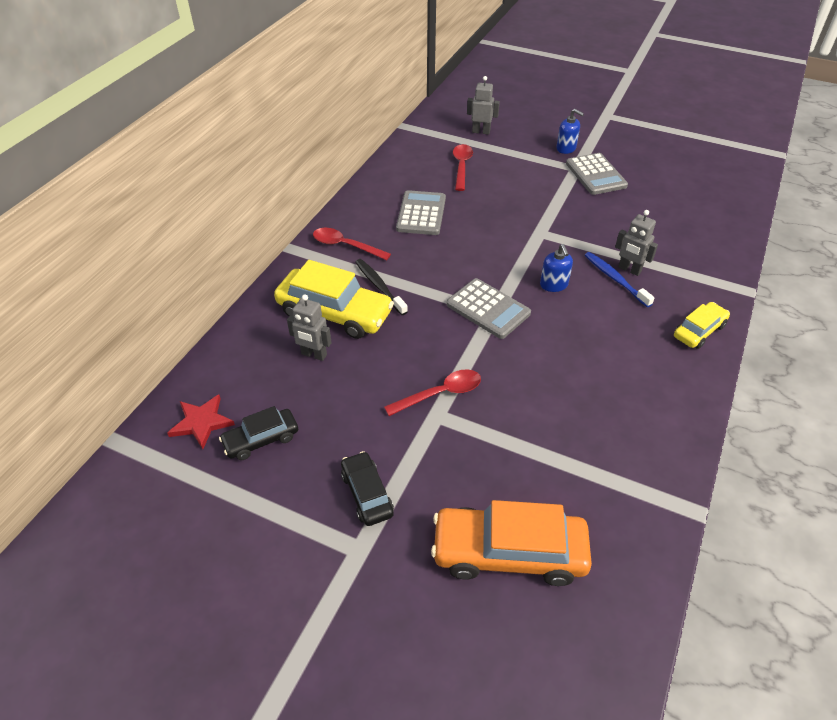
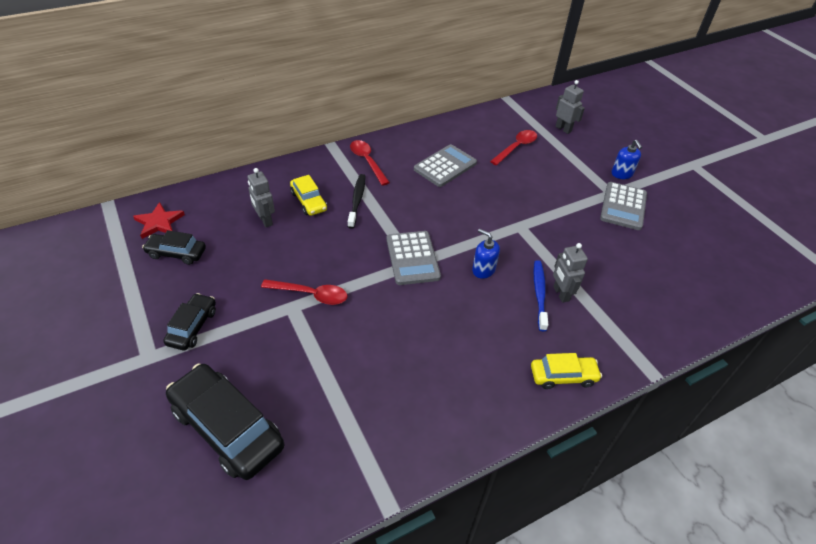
camera: 35 degrees right, 0 degrees up
yellow car [274,260,394,339] -> yellow car [290,175,327,216], size x0.55
orange car [431,500,592,586] -> black car [166,364,284,480]
blue soap dispenser [540,244,573,292] -> blue soap dispenser turned 105 degrees clockwise [472,229,500,279]

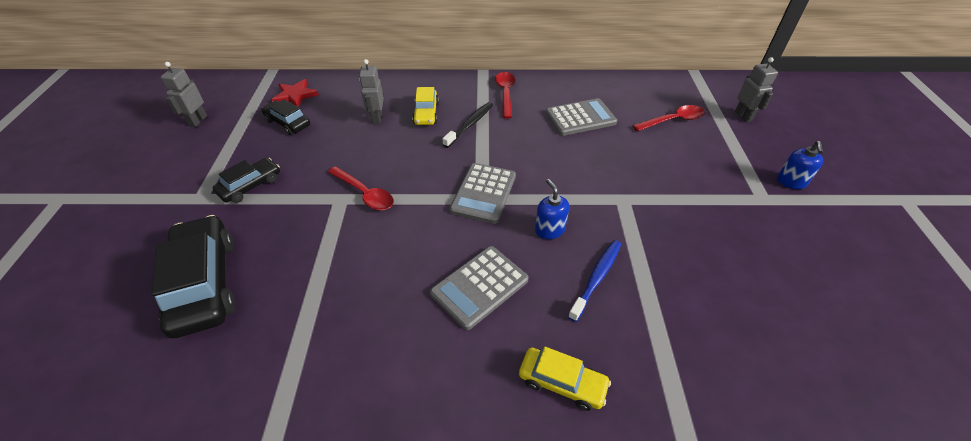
camera: 30 degrees right, 0 degrees up
grey robot [553,243,588,303] -> grey robot moved to [161,62,207,127]
grey calculator [600,182,647,230] -> grey calculator moved to [430,246,529,330]

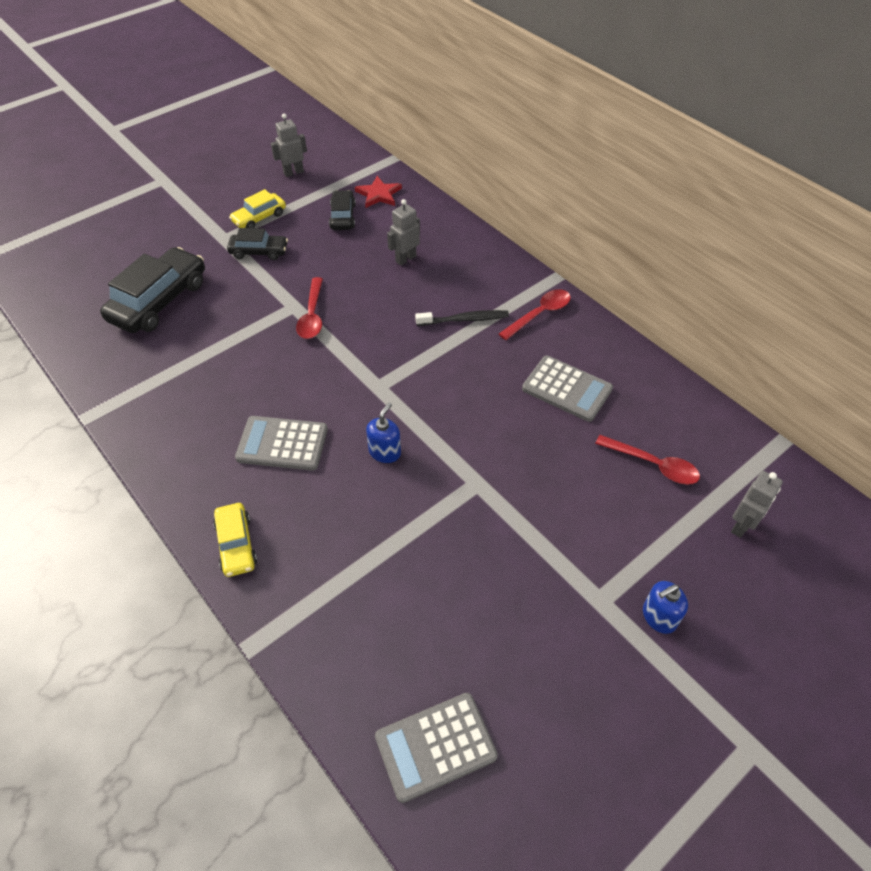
camera: 50 degrees right, 5 degrees up
yellow car [412,87,439,125] -> yellow car moved to [229,189,286,228]
grey calculator [450,163,516,224] -> grey calculator moved to [375,693,498,803]
blue toothbrush [568,240,621,322] -> none

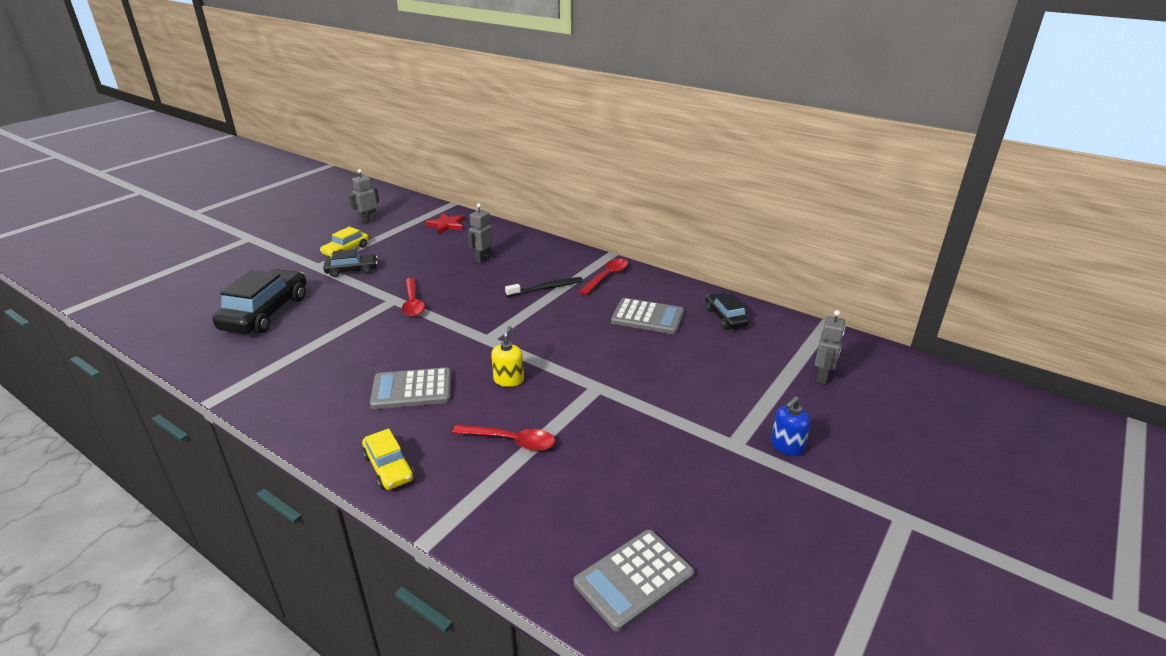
camera: 15 degrees left, 20 degrees down
black car [329,190,356,230] -> black car moved to [705,293,749,329]
blue soap dispenser [366,402,401,463] -> yellow soap dispenser [491,326,524,387]
red spoon [595,435,700,485] -> red spoon moved to [452,424,555,451]

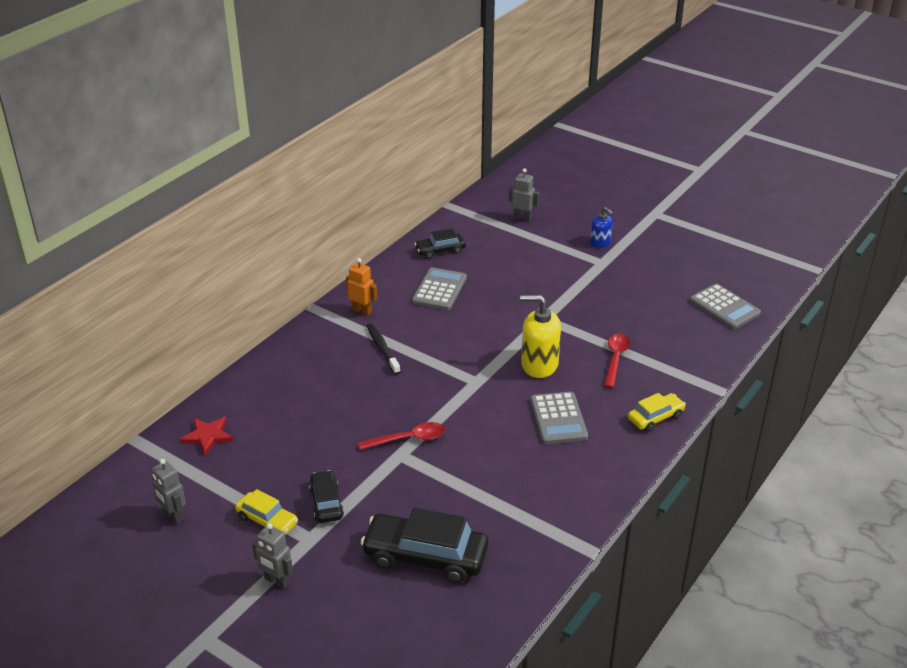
camera: 90 degrees left, 5 degrees up
grey robot [467,203,494,264] -> grey robot moved to [252,523,293,589]
yellow soap dispenser [491,326,524,387] -> yellow soap dispenser [520,295,561,378], size x1.74
red spoon [579,259,628,295] -> orange robot [346,258,377,316]

